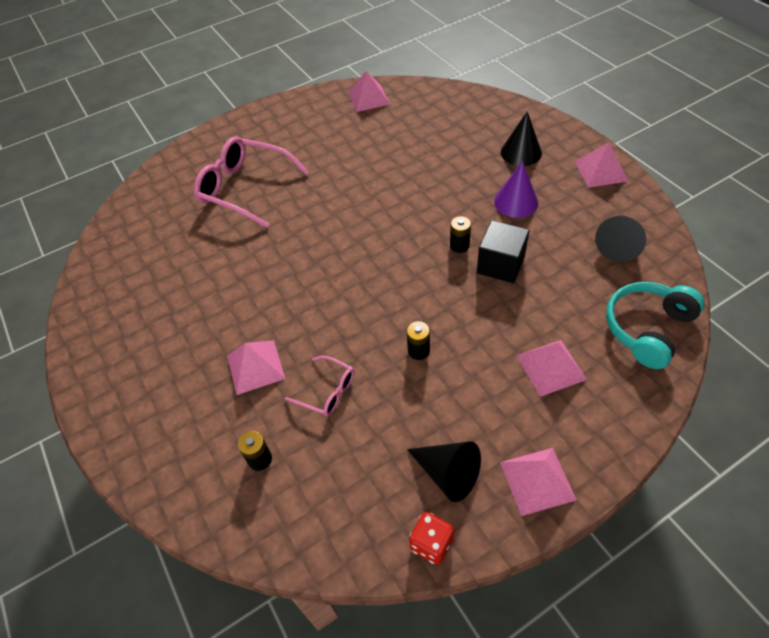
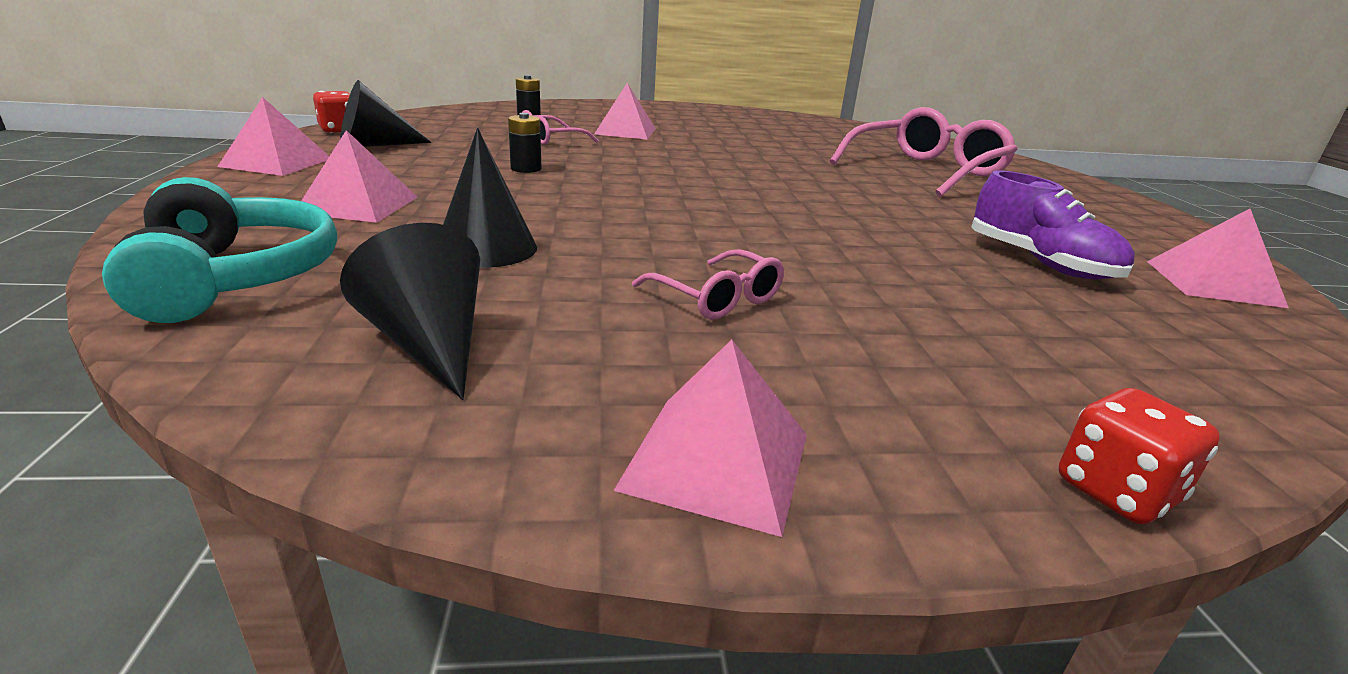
camera: 110 degrees right, 25 degrees down
black battery [450,216,471,253] -> none
black cube [477,220,530,283] -> none
purple cone [494,161,538,218] -> pink glasses [632,249,784,320]
black cone [501,111,542,166] -> black cone moved to [443,128,537,268]
none -> purple shoe [971,170,1135,280]
none -> red dice [1059,388,1220,524]

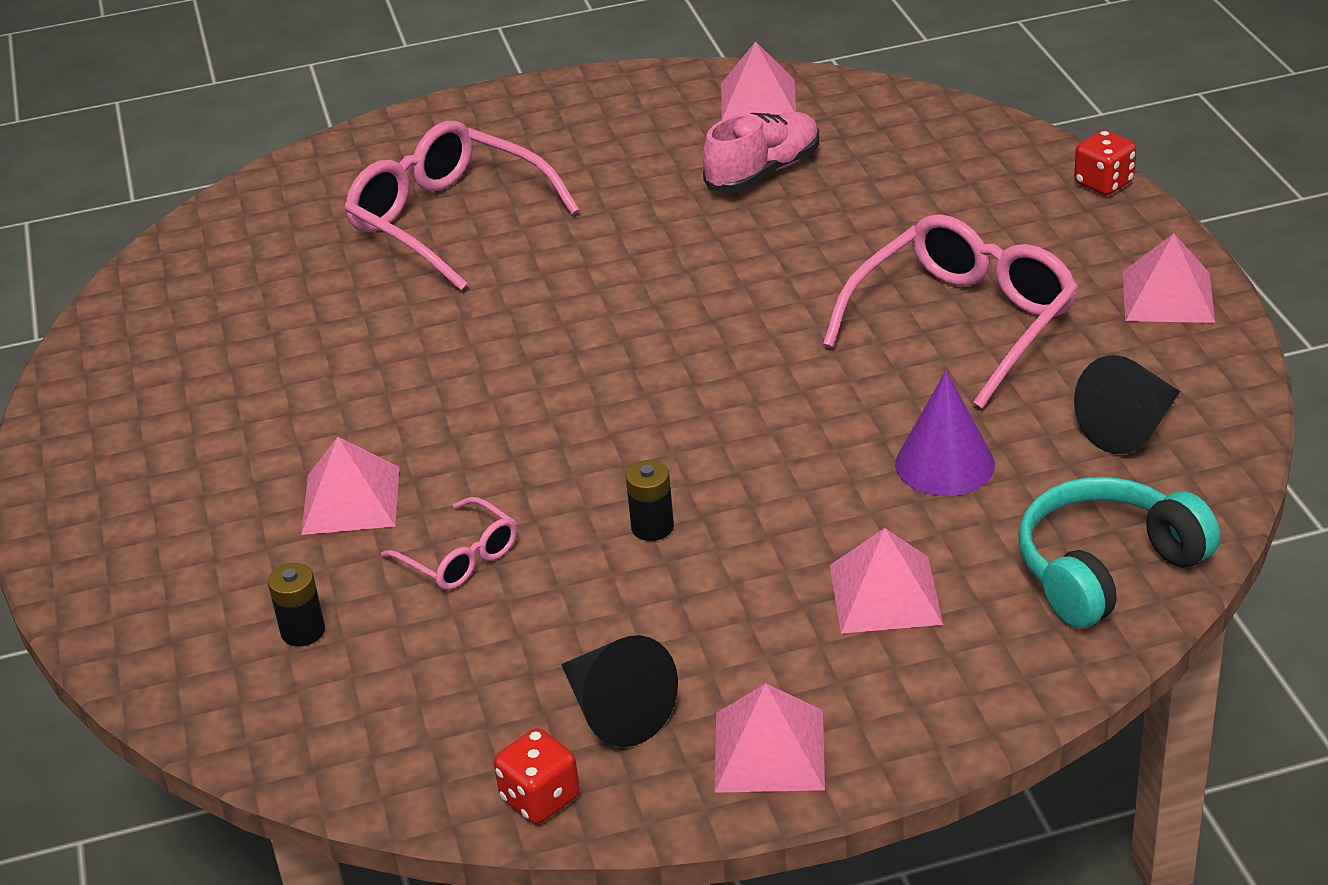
camera: 95 degrees left, 10 degrees up
black cone [443,128,537,268] -> purple cone [895,371,995,496]
pink glasses [632,249,784,320] -> pink glasses [823,214,1078,409], size x2.01
purple shoe [971,170,1135,280] -> pink shoe [703,112,819,193]

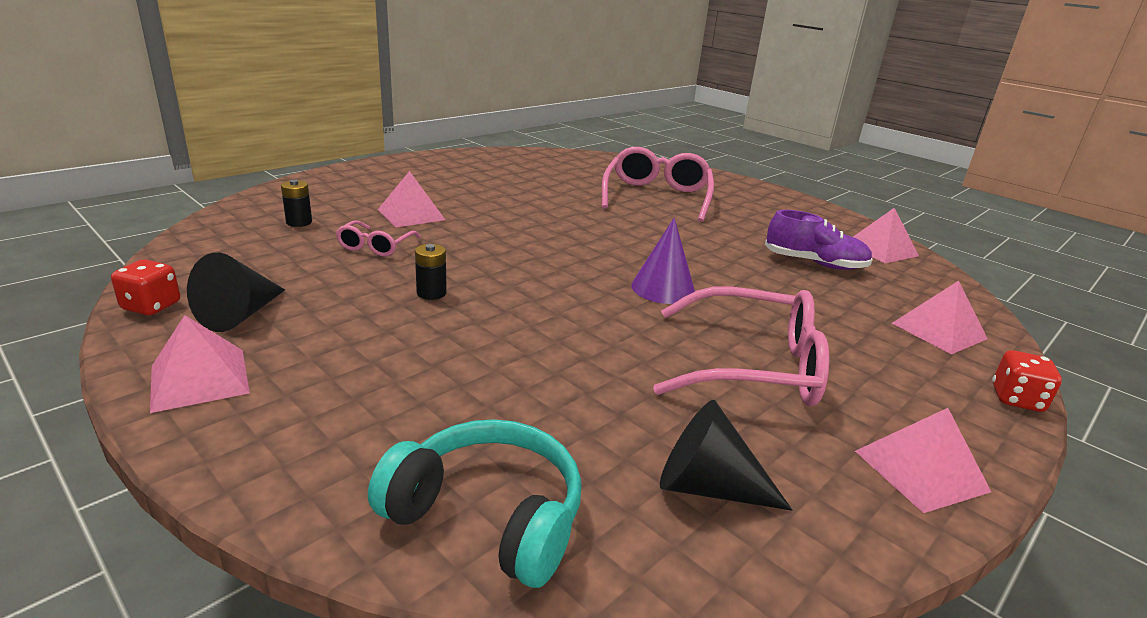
camera: 55 degrees right, 10 degrees down
pink shoe [703,112,819,193] -> purple shoe [765,210,873,270]
pink pyramid [830,528,943,634] -> pink pyramid moved to [892,281,988,354]
purple cone [895,371,995,496] -> purple cone moved to [631,217,695,304]

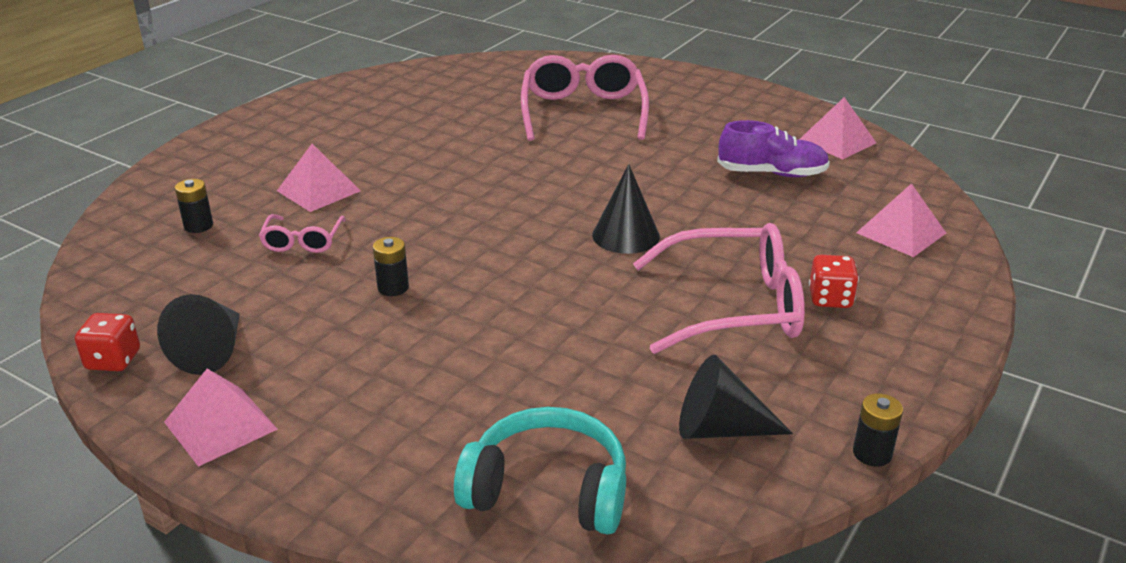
camera: 10 degrees left, 5 degrees up
purple cone [631,217,695,304] -> black cone [592,164,660,254]
pink pyramid [855,408,991,513] -> none
red dice [992,350,1062,412] -> red dice moved to [809,255,859,308]
none -> black battery [853,393,903,467]

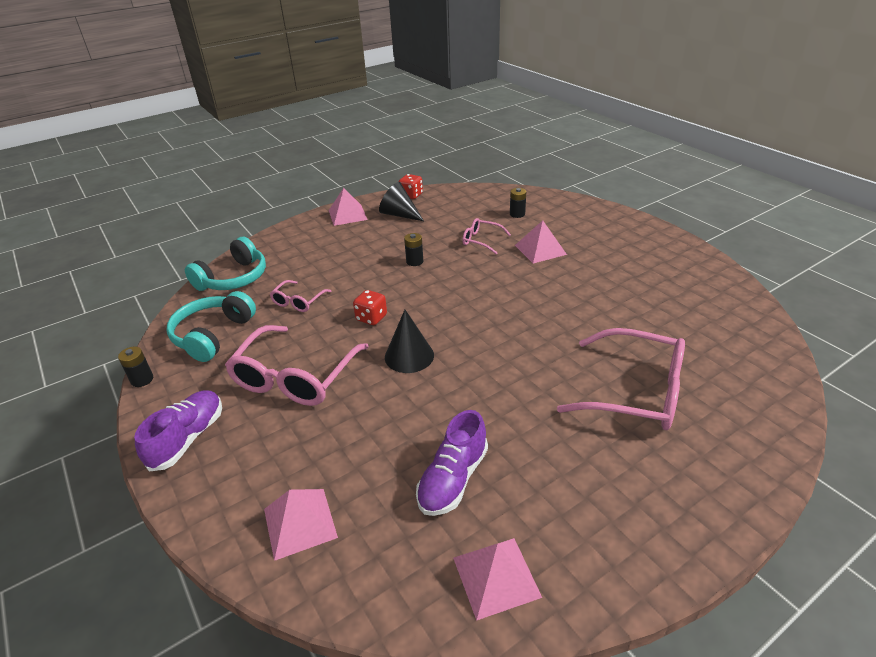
camera: 115 degrees right, 5 degrees up
black cone [679,355,793,439] -> turquoise headphones [166,291,256,362]
red dice [809,255,859,308] -> red dice moved to [353,290,387,325]
none -> purple shoe [134,390,222,472]
none -> pink glasses [270,280,331,312]

